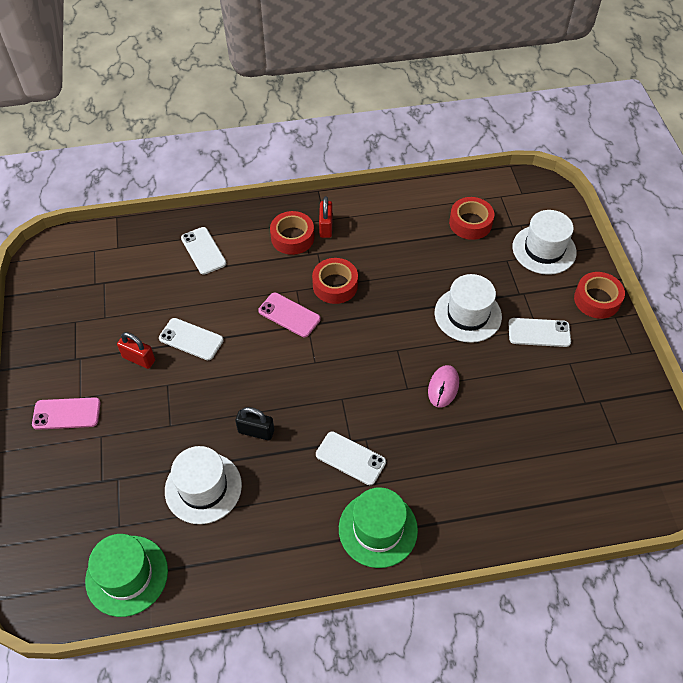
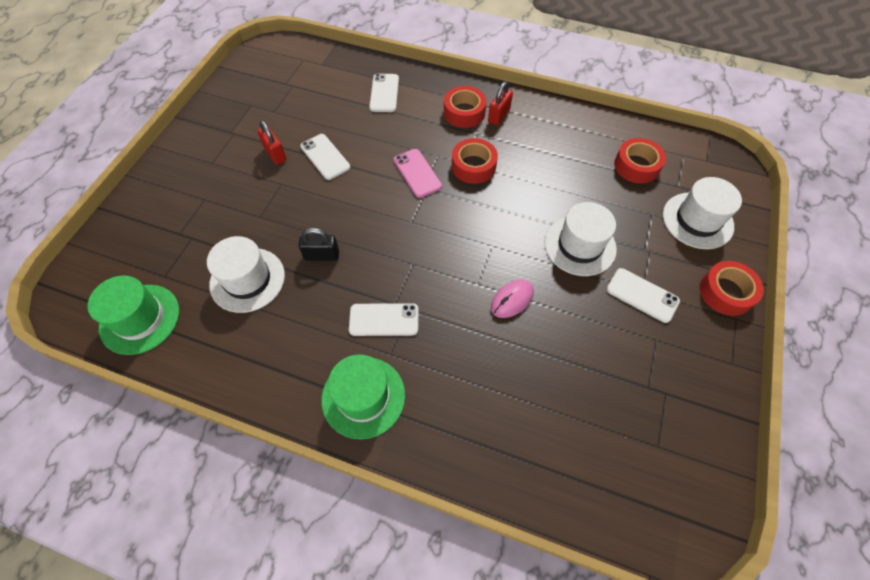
camera: 30 degrees right, 5 degrees up
pink phone [32,397,101,430] -> none
black padlock [235,407,274,441] -> black padlock turned 45 degrees counterclockwise [299,228,339,261]
white phone [316,431,386,485] -> white phone turned 60 degrees counterclockwise [349,303,419,336]

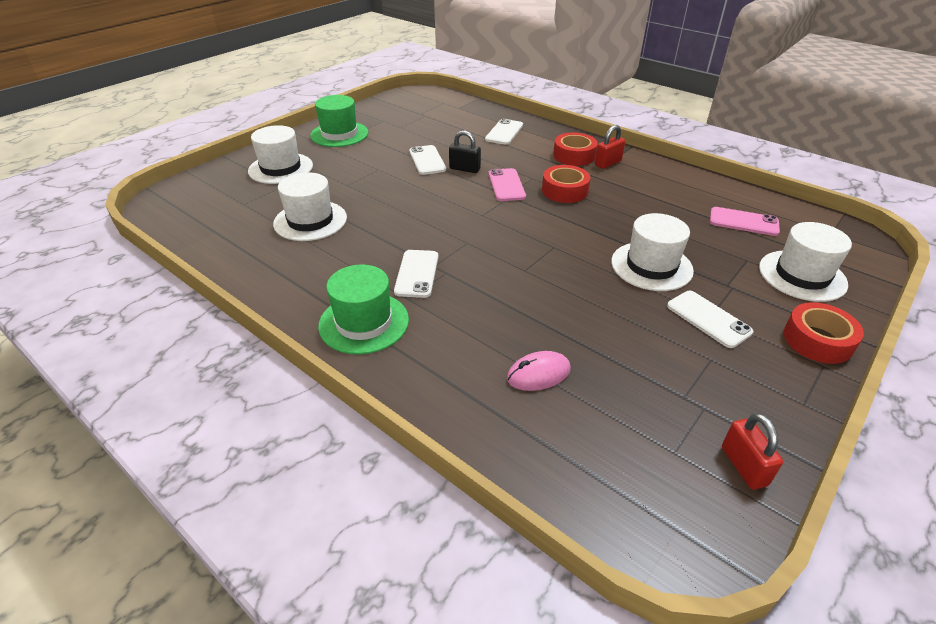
camera: 20 degrees right, 20 degrees down
green hat [88,275,179,355] -> green hat moved to [310,95,368,147]
red padlock [257,120,286,164] -> red padlock moved to [722,413,783,490]
black padlock [299,228,339,261] -> black padlock moved to [449,130,481,173]
white phone [349,303,419,336] -> white phone turned 75 degrees clockwise [394,250,438,298]
pink mouse [491,280,534,318] -> pink mouse moved to [507,351,571,391]
red tape [614,138,666,184] -> pink phone [710,207,780,236]
none -> white hat [248,125,313,184]

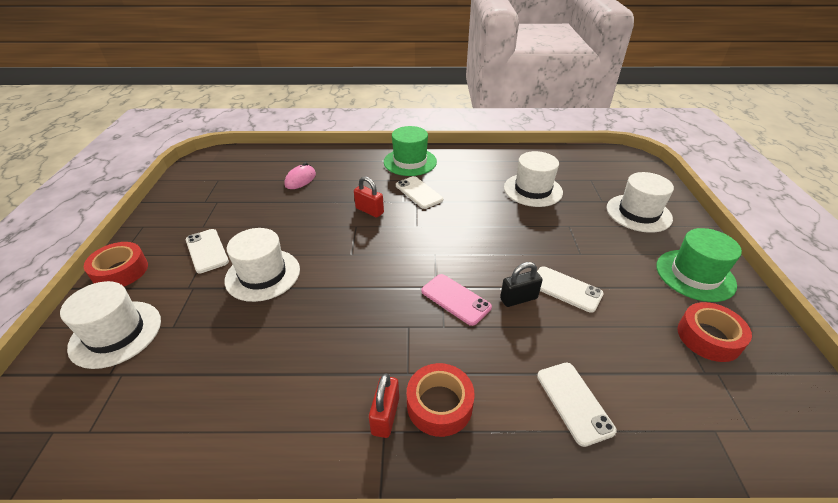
camera: 140 degrees right, 0 degrees up
red tape [542,165,590,203] -> red tape moved to [677,302,752,362]
white phone [667,291,753,348] -> white phone turned 45 degrees clockwise [186,229,229,273]
pink phone [710,207,780,236] -> none
red padlock [722,413,783,490] -> red padlock moved to [354,176,384,217]

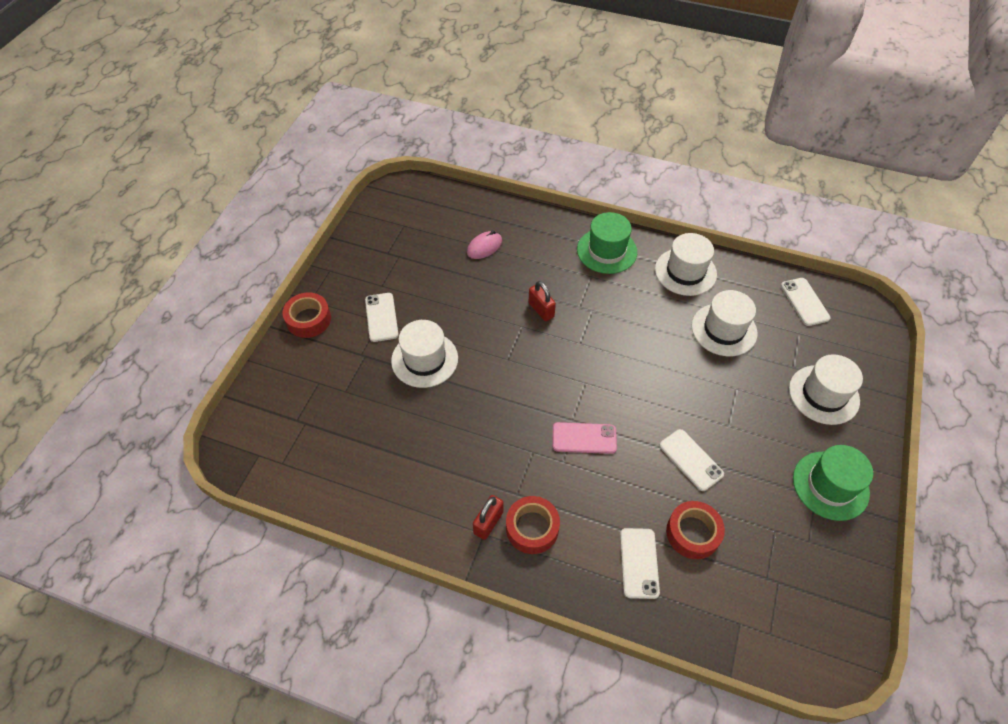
camera: 20 degrees right, 15 degrees up
white hat [60,281,161,369] -> white hat moved to [655,233,717,296]
white phone [396,176,443,209] -> white phone moved to [781,278,831,326]
pink phone [421,274,492,326] -> pink phone turned 60 degrees counterclockwise [553,422,617,454]
black padlock [500,262,542,307] -> none
red tape [677,302,752,362] -> red tape moved to [666,501,725,559]

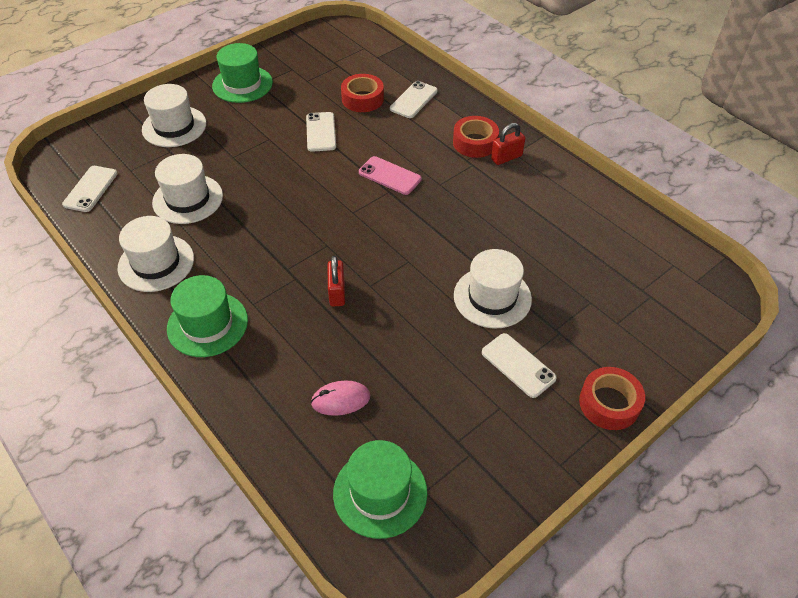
camera: 150 degrees left, 5 degrees down
white phone [365,293,399,342] -> white phone turned 60 degrees counterclockwise [482,333,557,398]
none -> green hat [333,440,427,539]

